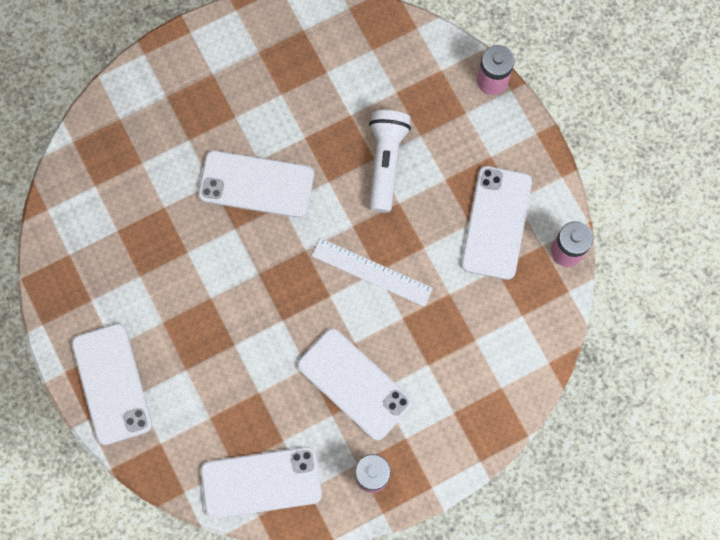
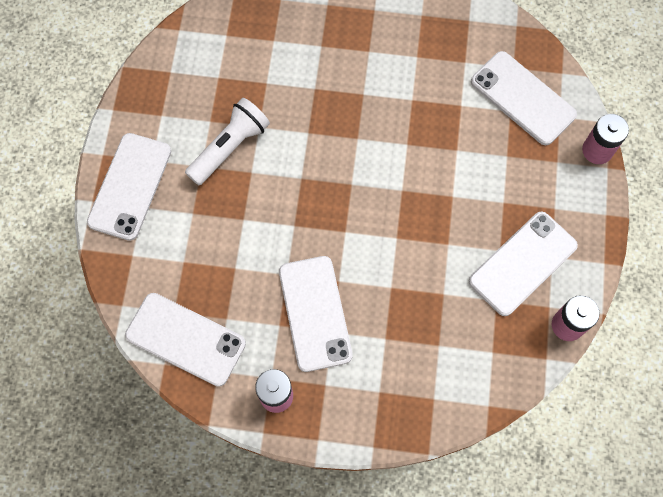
camera: 35 degrees right, 5 degrees down
white phone [198,150,314,218] -> white phone moved to [471,51,577,145]
white ruler [312,238,433,307] -> none
white flashlight [369,110,411,213] -> white flashlight moved to [185,98,270,185]

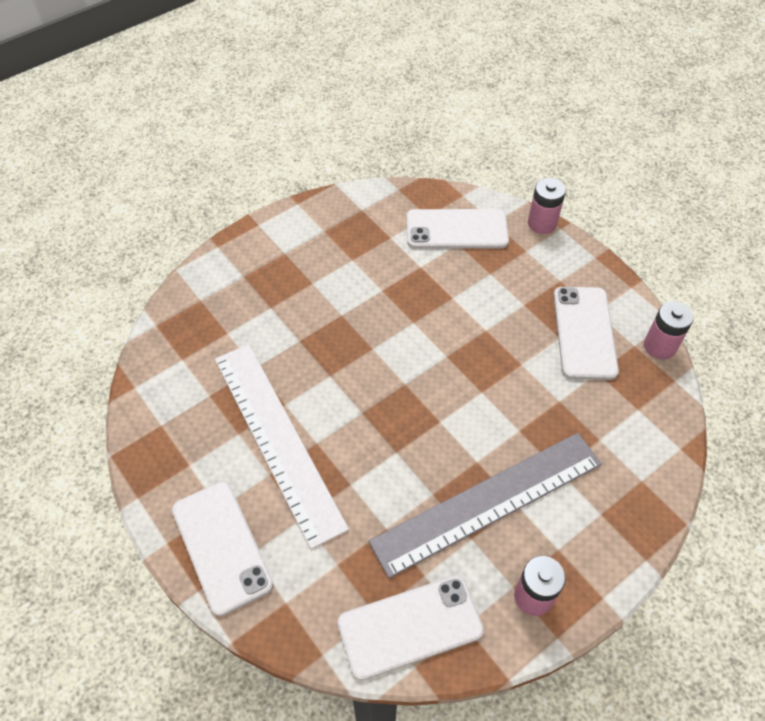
camera: 45 degrees left, 15 degrees down
white flashlight [185,98,270,185] -> white ruler [215,344,349,549]
white phone [279,256,353,372] -> grey ruler [368,433,602,578]

